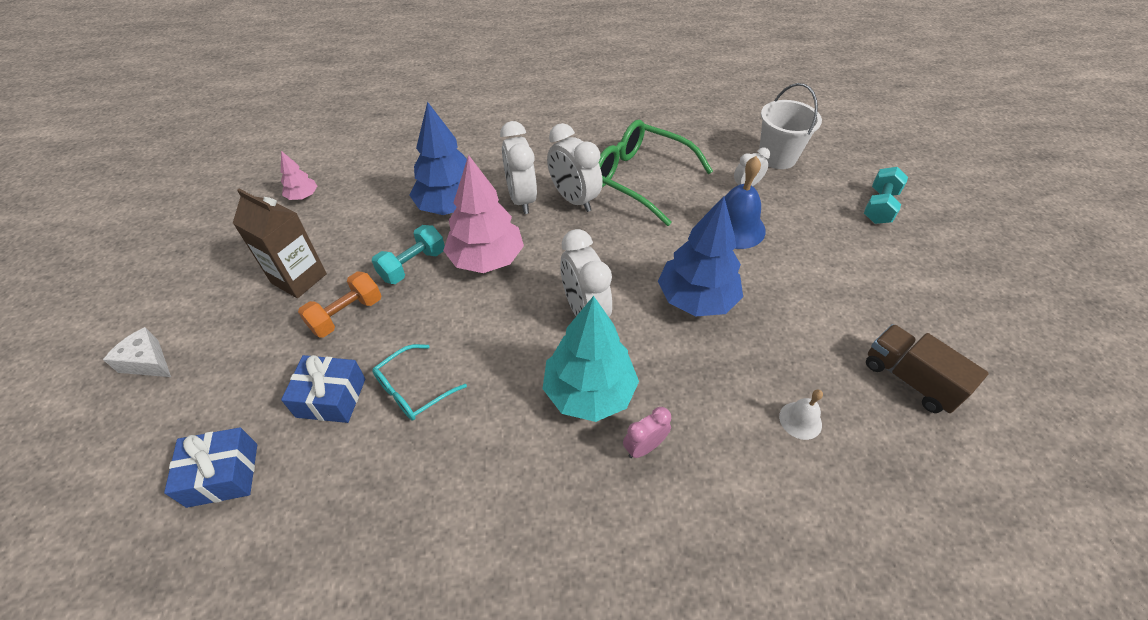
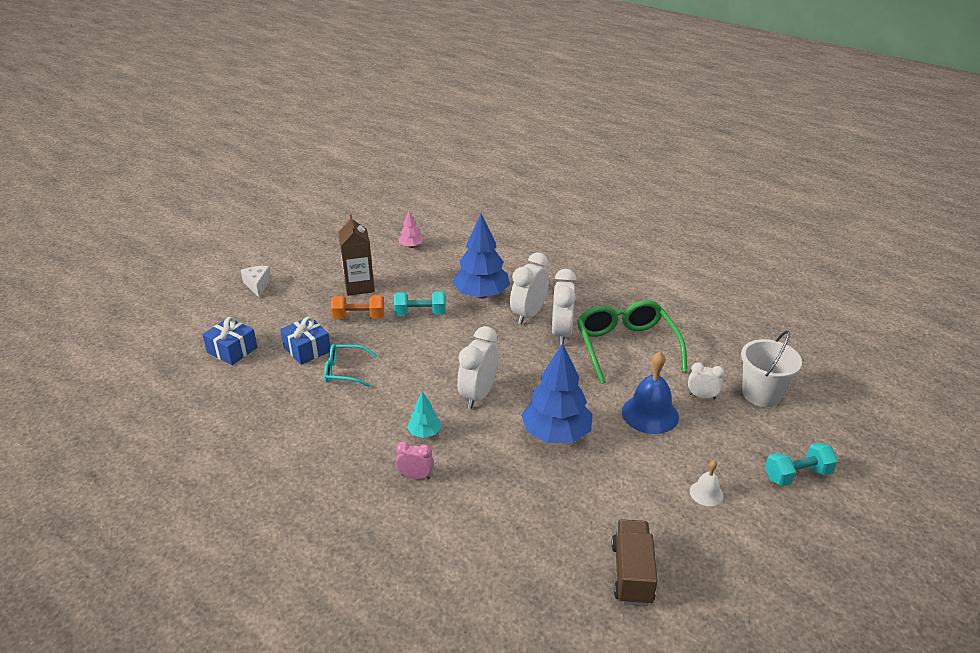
camera: 45 degrees right, 15 degrees down
pink tree [443,155,524,273] -> none
turquoise tree [543,296,639,422] -> turquoise tree [407,392,441,438], size x0.48
white bell [779,389,823,440] -> white bell moved to [690,460,724,506]

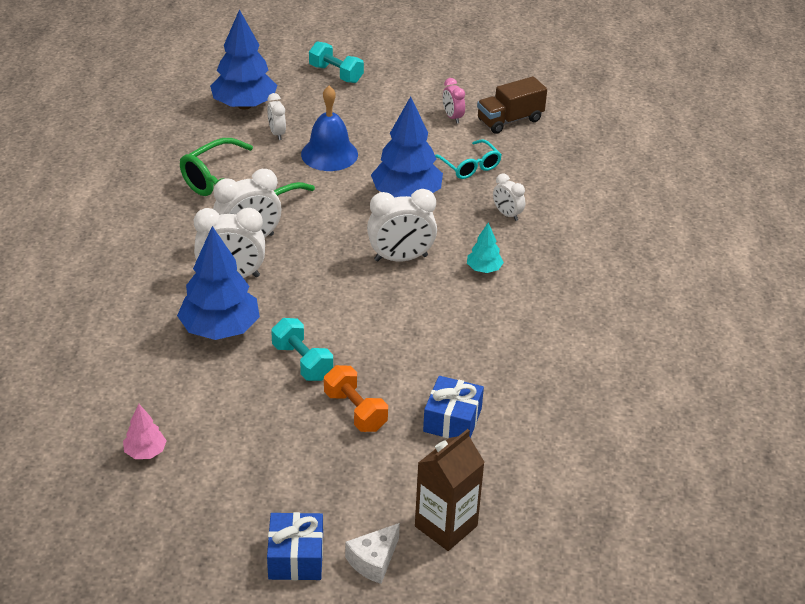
camera: 125 degrees left, 5 degrees up
blue gift [202,317,258,365] -> blue gift moved to [267,512,323,580]
turquoise glasses [324,344,377,387] -> turquoise glasses moved to [435,139,502,179]
brown carton [338,215,375,296] -> brown carton moved to [415,429,485,551]
pink clock [396,441,434,480] -> pink clock moved to [443,78,465,124]
white bell [690,460,724,506] -> none
white bucket [741,331,802,407] -> blue tree [210,9,277,110]
none -> white clock [493,173,525,221]

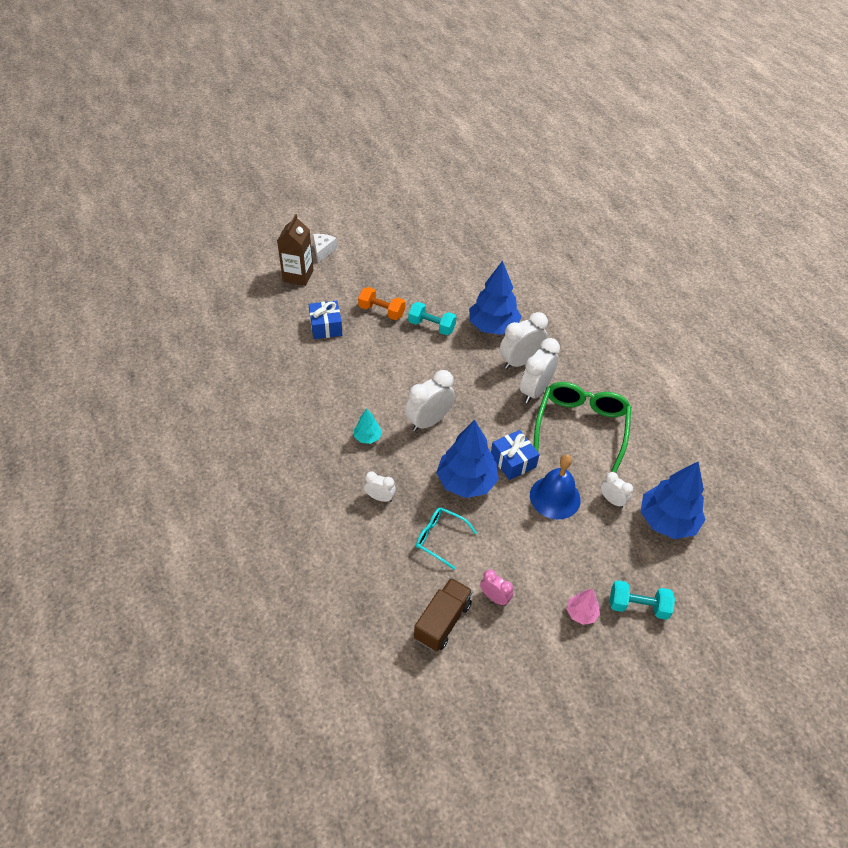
camera: 150 degrees right, 10 degrees up
pink tree [123,404,167,459] -> pink tree moved to [567,589,600,625]
blue gift [267,512,323,580] -> blue gift moved to [491,430,540,480]

